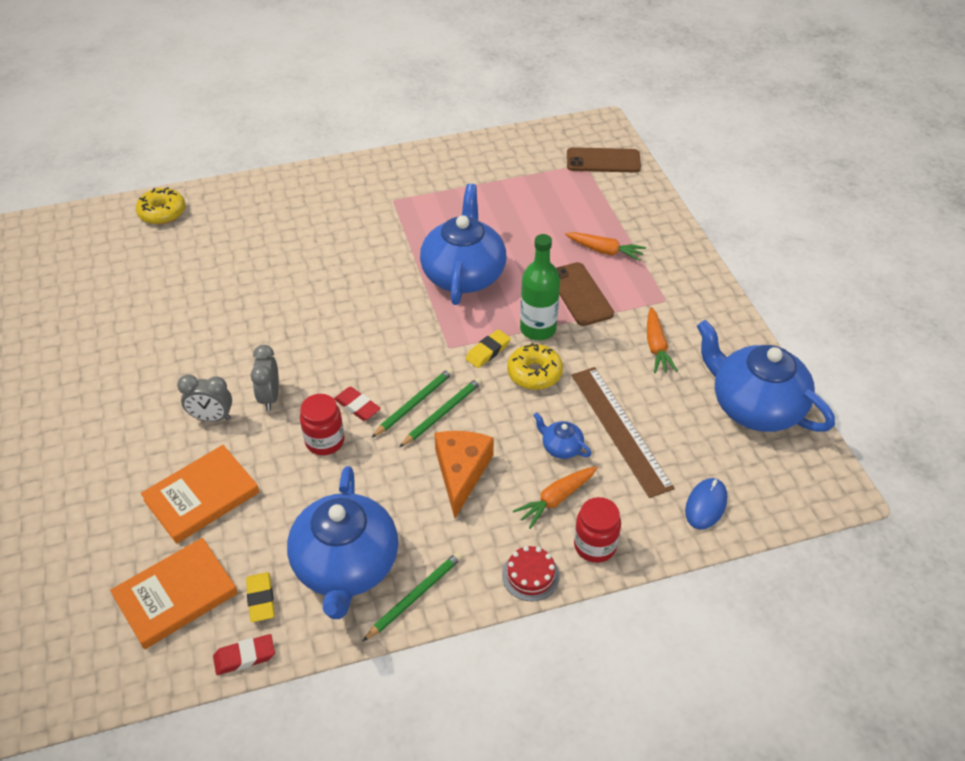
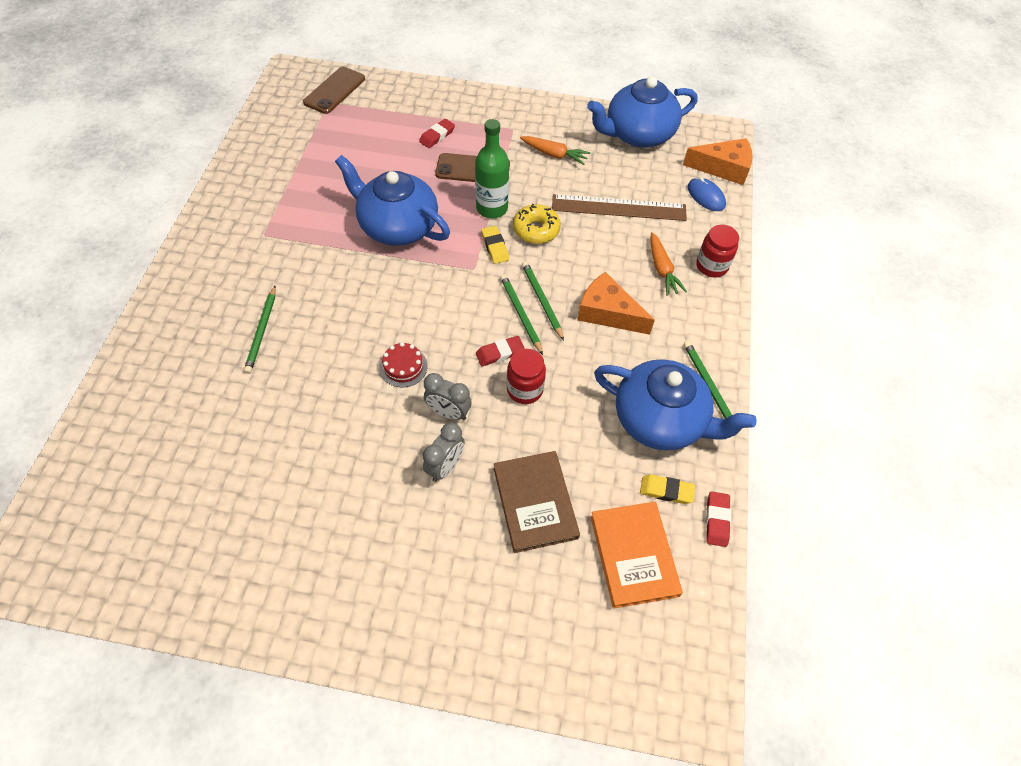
camera: 65 degrees left, 10 degrees up
yellow donut [136,187,185,225] -> none
orange book [141,445,259,544] -> brown book [494,451,580,553]
red cake [502,546,559,601] -> red cake moved to [380,342,427,387]
blue teapot [533,412,591,459] -> none
orange carrot [565,232,646,261] -> red eraser [419,119,455,148]
none -> green pencil [244,286,276,374]
none -> orange cheese [683,138,753,185]

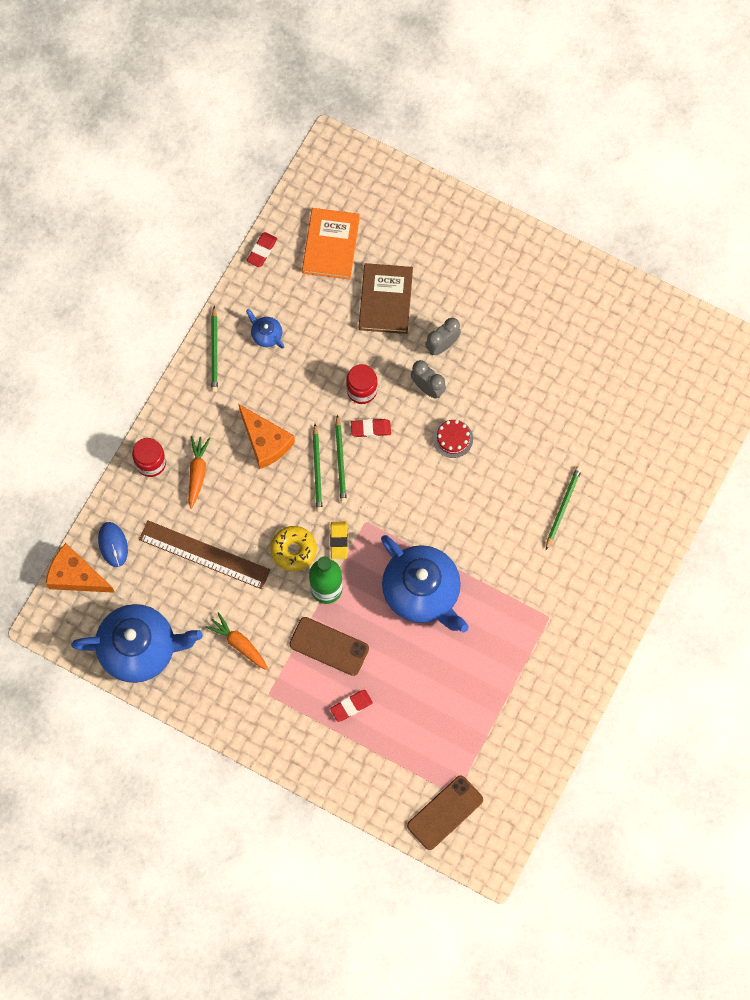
camera: 160 degrees left, 15 degrees up
blue teapot [594,359,757,451] -> blue teapot [246,309,285,349], size x0.42
yellow eraser [640,475,695,504] -> none

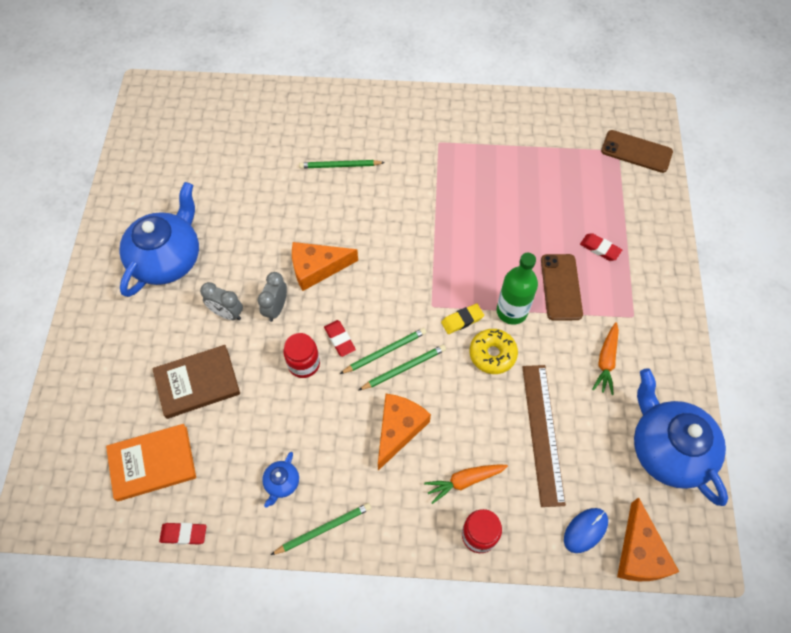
camera: 115 degrees left, 10 degrees down
blue teapot [381,535,469,633] -> blue teapot moved to [119,182,199,297]
red cake [433,420,473,458] -> orange cheese [292,242,358,291]

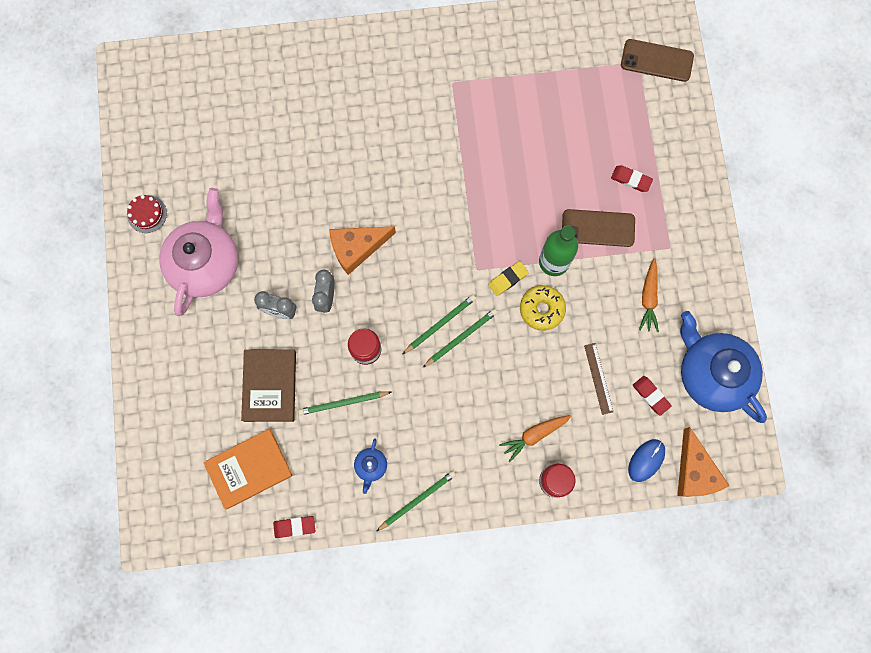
camera: 10 degrees left, 15 degrees up
blue teapot [119,182,199,297] -> pink teapot [159,188,238,316]
brown book [152,345,240,419] -> brown book turned 60 degrees counterclockwise [241,349,296,422]
green pencil [299,160,385,168] -> green pencil moved to [298,391,391,415]
red eraser [324,320,356,357] -> red eraser moved to [633,376,672,416]
orange cheese [378,394,431,471] -> none
brown ruler [522,365,566,507] -> brown ruler [584,343,613,415], size x0.53
brown phone [541,254,583,321] -> brown phone turned 75 degrees counterclockwise [562,209,635,247]
none -> red cake [127,195,167,233]

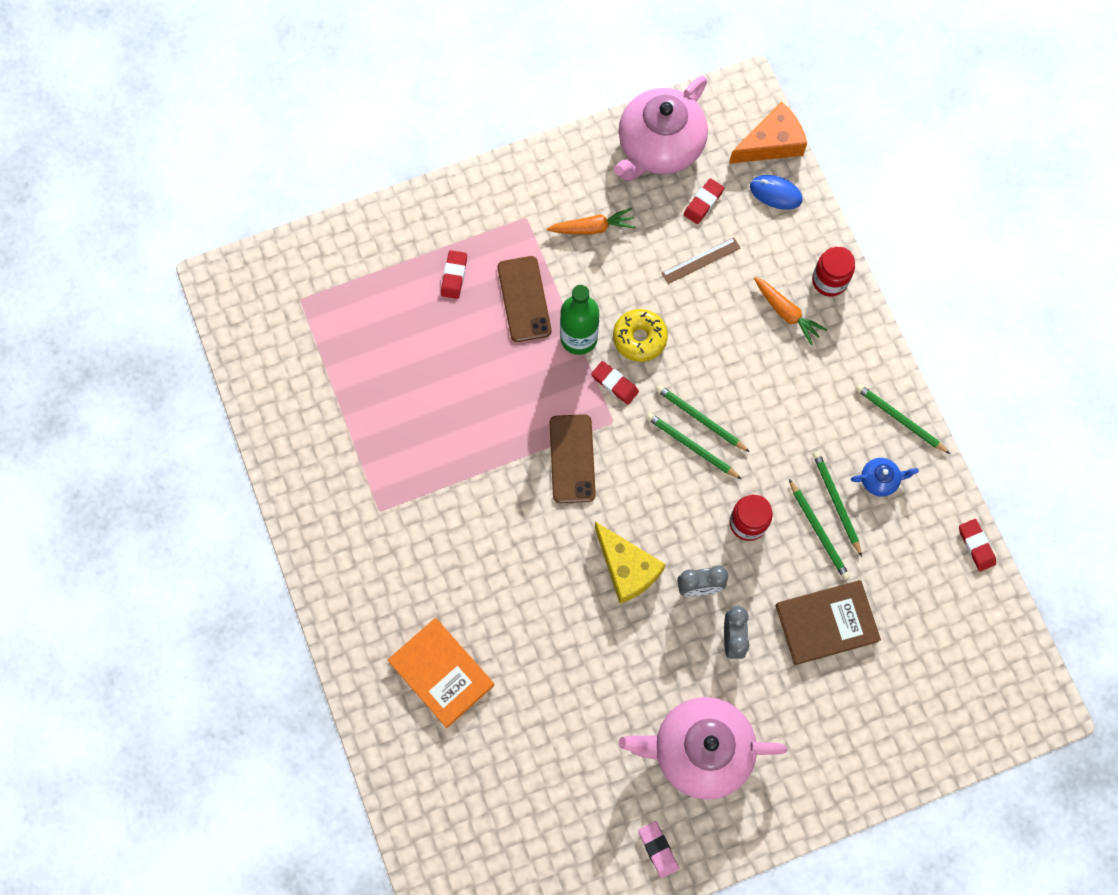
camera: 105 degrees left, 5 degrees down
red cake [127,195,167,233] -> pink eraser [638,821,679,878]
orange book [203,429,292,509] -> orange book moved to [388,618,494,728]
orange cheese [329,226,396,275] -> yellow cheese [595,522,666,604]
yellow eraser [488,261,529,296] -> red eraser [591,361,639,405]
brown phone [621,39,694,82] -> brown phone moved to [550,414,596,503]
blue teapot [680,311,767,423] -> pink teapot [614,76,708,181]
none -> green pencil [813,451,862,557]

